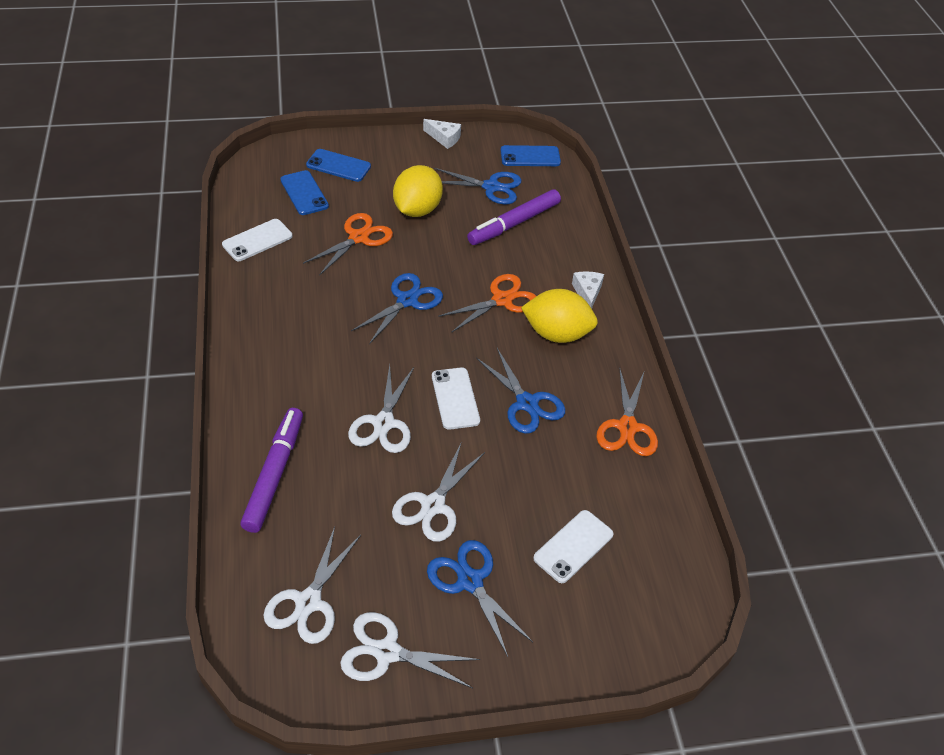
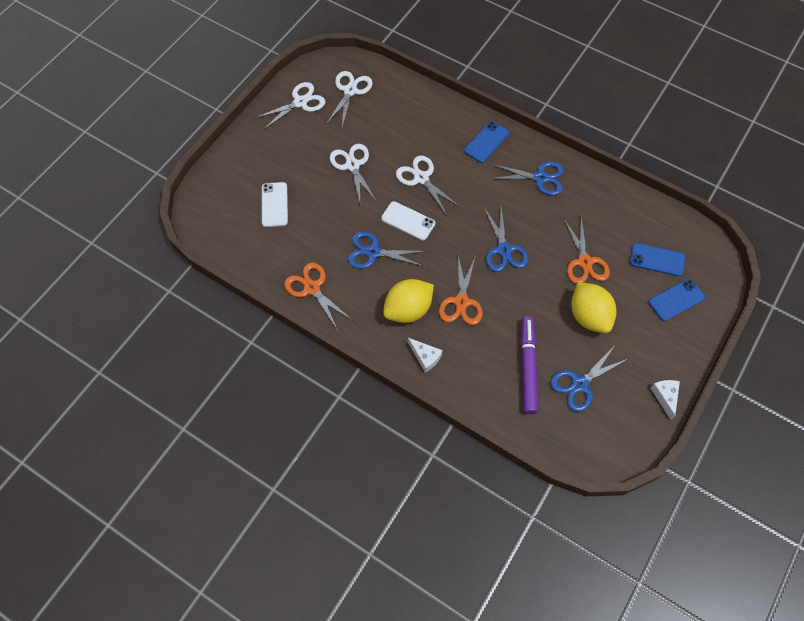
camera: 135 degrees right, 15 degrees up
white phone [222,219,293,261] -> none
purple marker [240,408,303,533] -> none
white scissors [263,527,361,644] -> white scissors turned 45 degrees clockwise [326,71,373,128]
white cheese [423,119,461,149] -> white cheese turned 105 degrees clockwise [651,380,680,420]
blue scissors [427,540,533,657] -> blue scissors moved to [490,161,564,196]
blue phone [501,145,561,166] -> blue phone moved to [464,121,509,163]

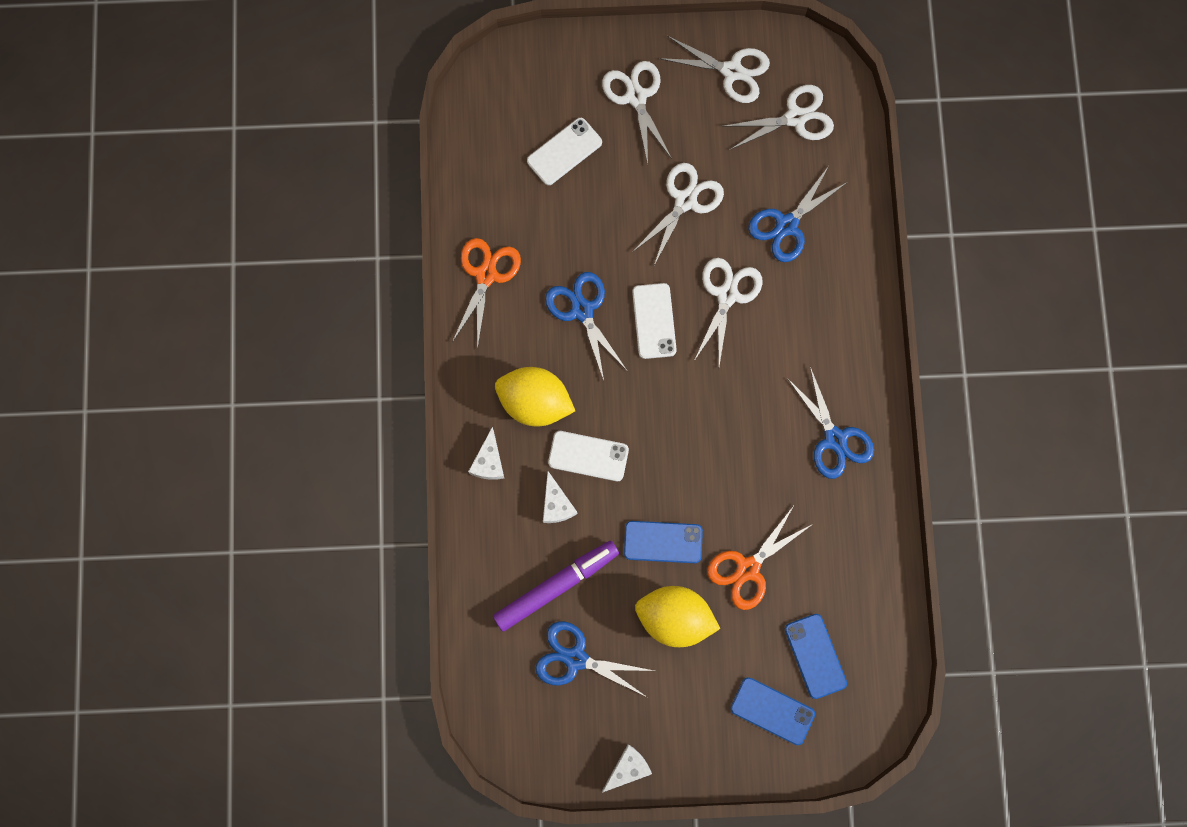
camera: 55 degrees right, 15 degrees up
orange scissors [439,256,483,325] -> white phone [548,431,629,481]
blue phone [464,121,509,163] -> blue phone moved to [624,521,703,563]
blue scissors [484,207,528,272] -> blue scissors moved to [748,166,846,262]
yellow lemon [571,282,616,333] -> yellow lemon turned 75 degrees clockwise [635,586,720,647]
none -> white cheese [543,471,577,523]
none -> white scissors [602,61,672,164]

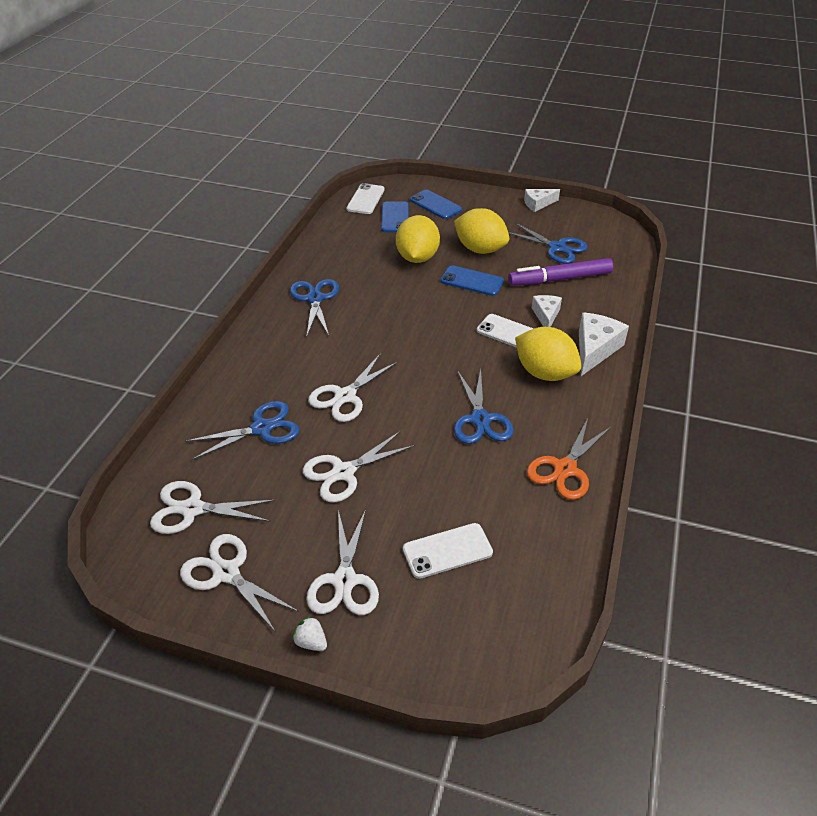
camera: 160 degrees left, 35 degrees down
white cheese [468,427,504,480] -> white cheese [579,312,629,376], size x1.59
white phone [632,283,677,359] -> white phone moved to [347,183,385,214]
orange scissors [707,507,813,610] -> yellow lemon [396,215,440,263]
none -> white strawberry [292,615,327,651]

